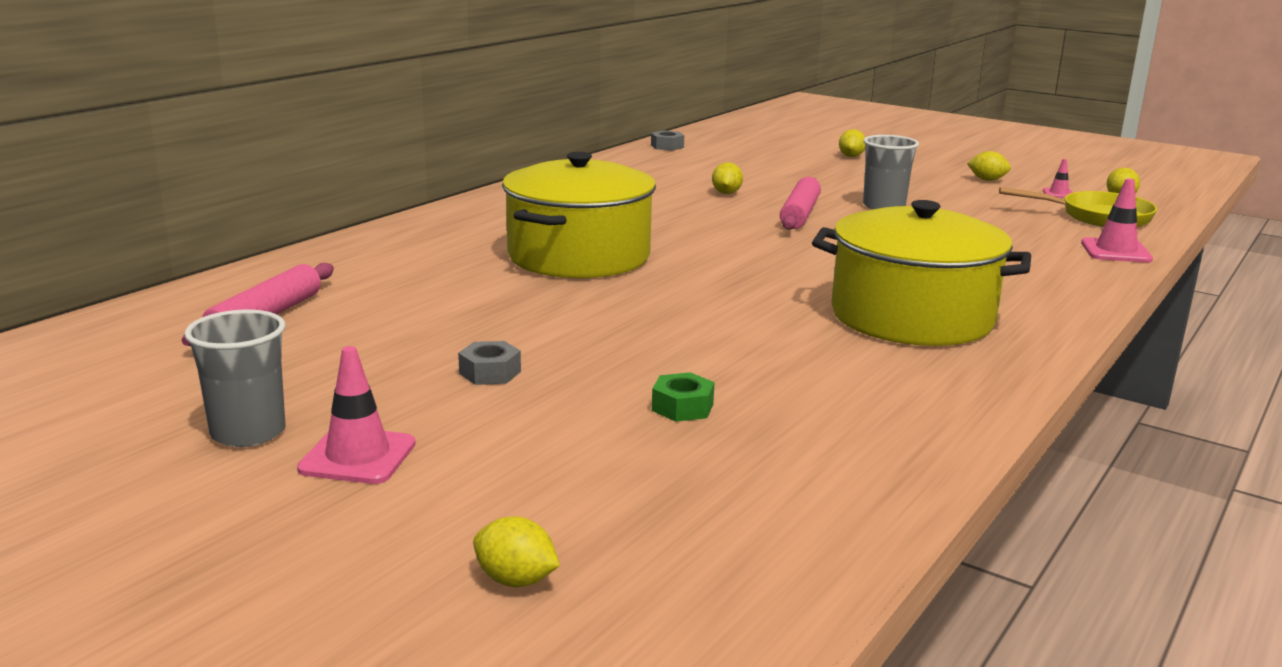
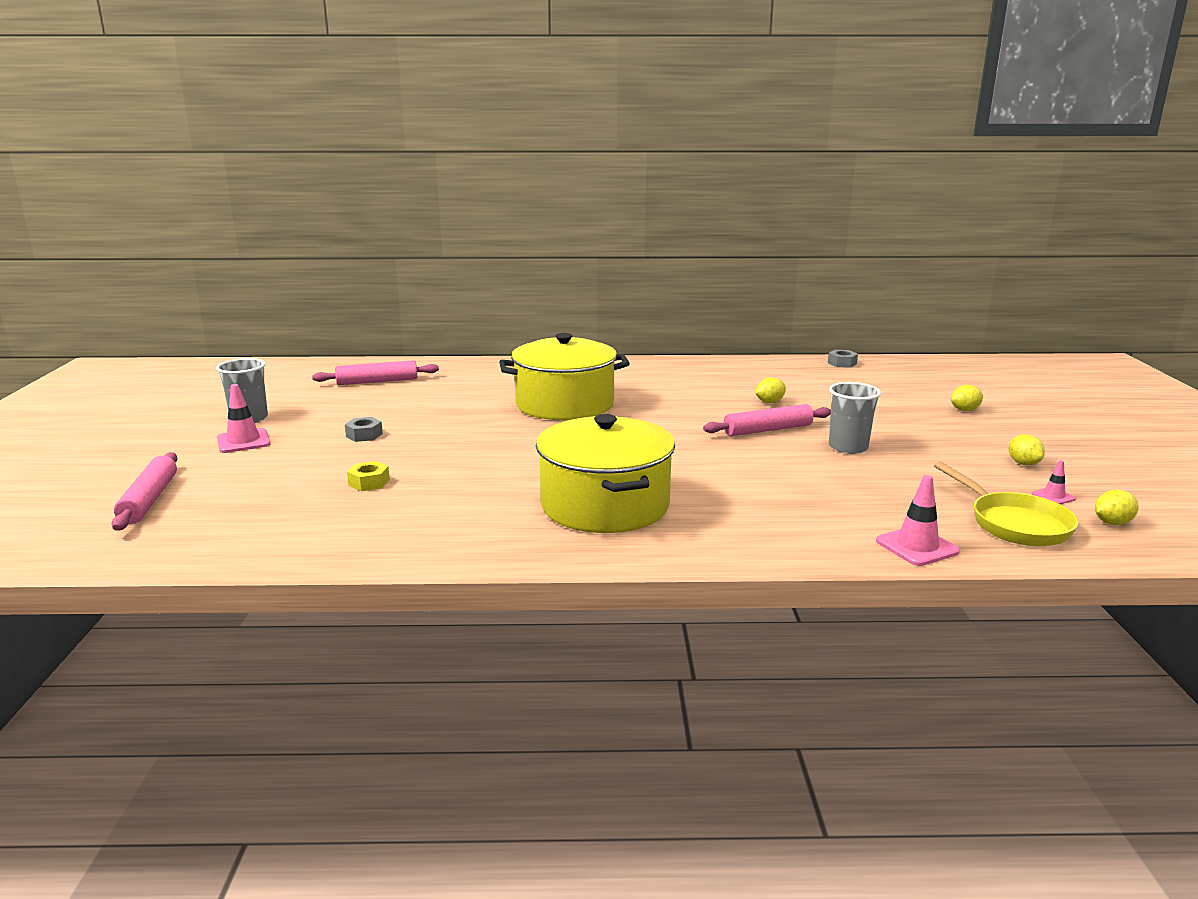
camera: 55 degrees right, 0 degrees up
yellow lemon [473,516,560,587] -> pink rolling pin [111,452,177,531]
green nut [652,372,715,422] -> yellow nut [347,461,390,491]

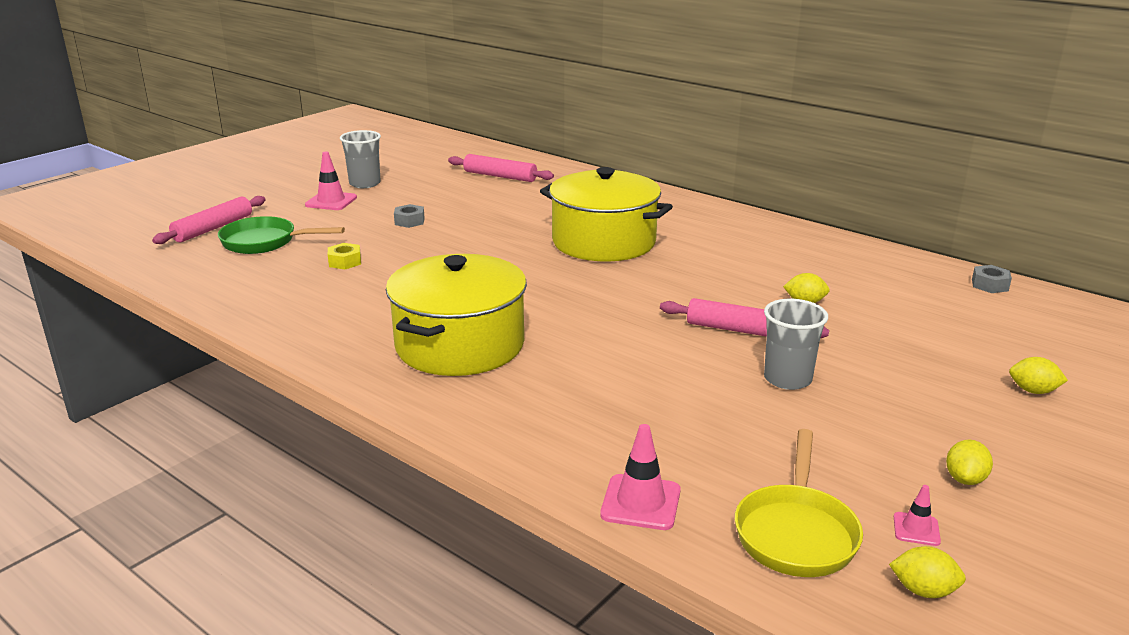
camera: 40 degrees right, 5 degrees up
none -> green pan [218,216,345,254]

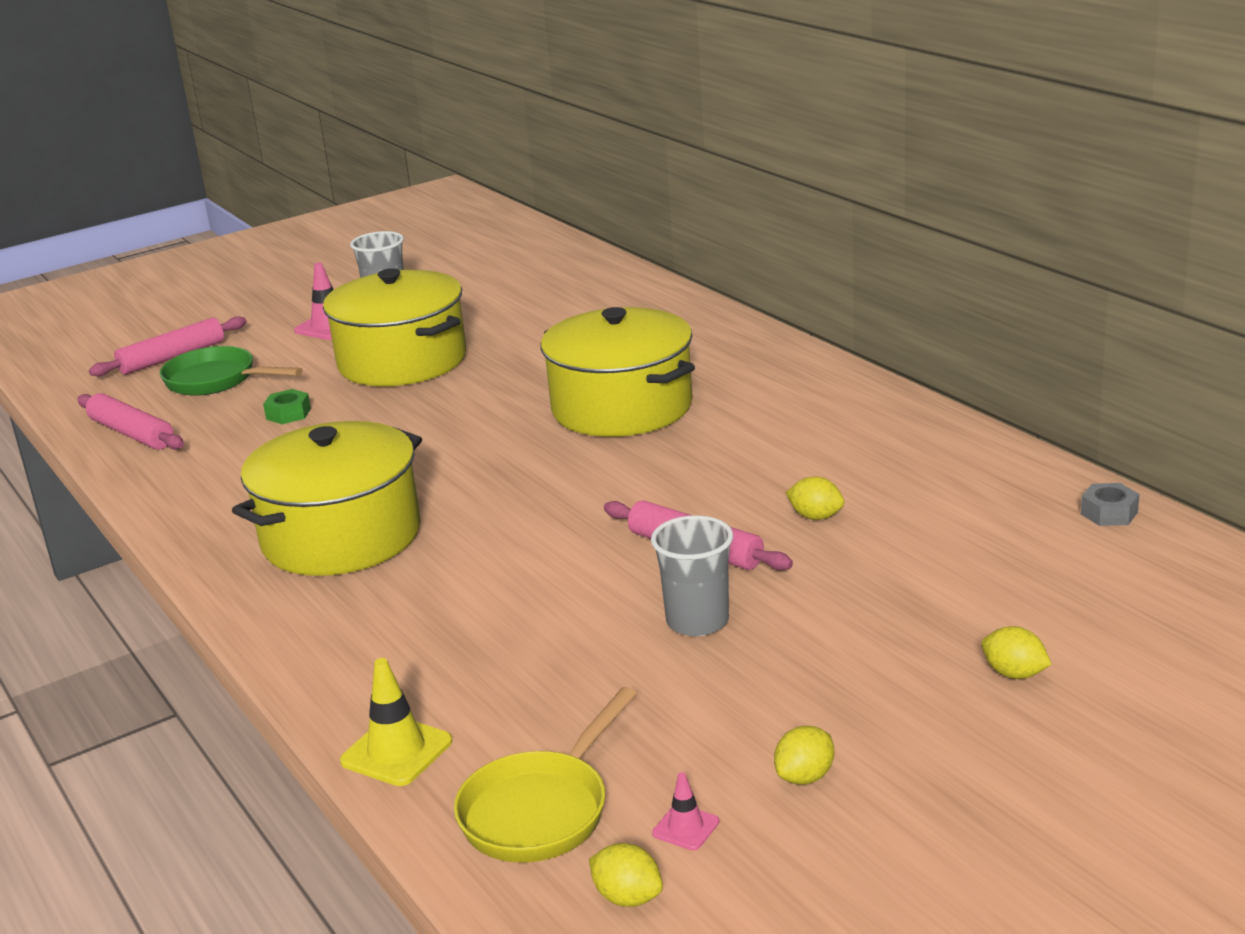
camera: 20 degrees right, 0 degrees up
yellow nut [328,243,361,269] -> green nut [263,389,311,424]
grey nut [394,204,425,228] -> yellow pot [323,268,466,386]
pink rolling pin [448,154,554,182] -> pink rolling pin moved to [78,393,184,450]
pink traffic cone [600,424,681,530] -> yellow traffic cone [340,658,452,786]

